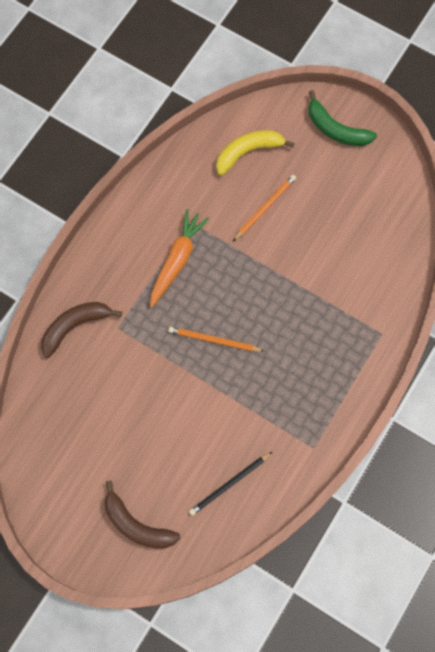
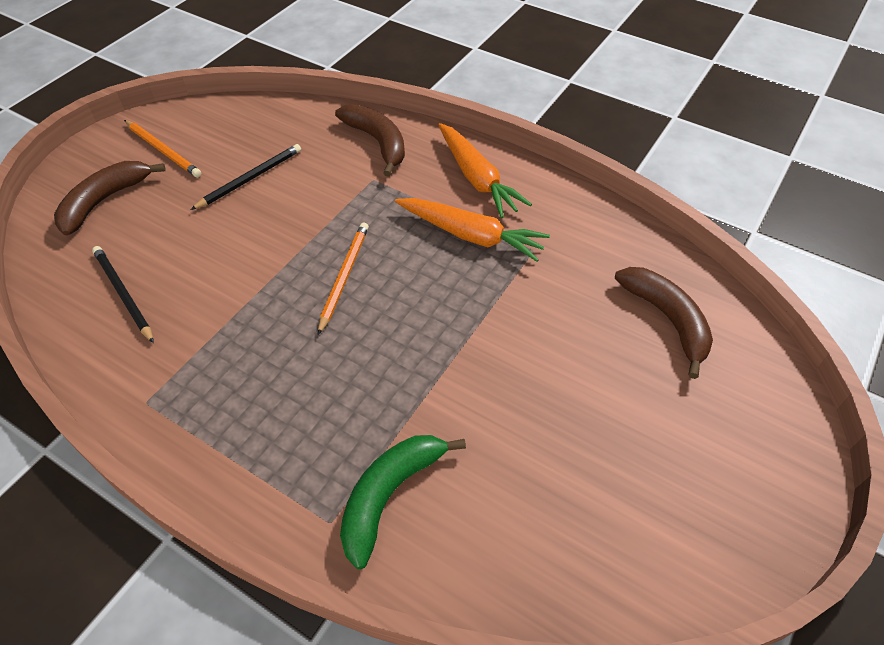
camera: 90 degrees right, 20 degrees down
yellow banana [216,130,295,176] -> brown banana [615,267,713,379]
orange pencil [233,175,296,241] -> orange pencil moved to [124,120,201,177]
green banana [308,90,377,146] -> green banana moved to [340,435,466,569]
none -> black pencil [190,144,301,210]
none -> orange carrot [438,123,532,218]

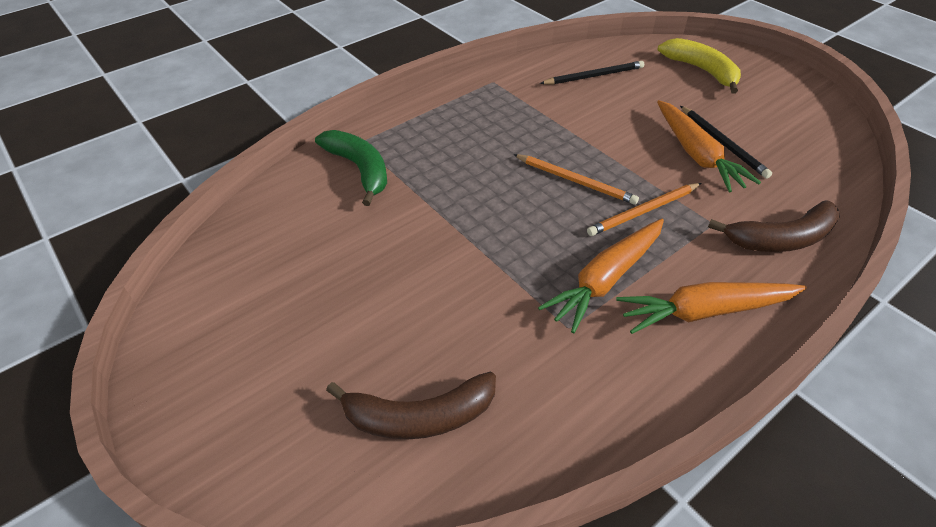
camera: 110 degrees right, 5 degrees down
brown banana [54,161,166,236] -> yellow banana [658,38,741,94]
orange pencil [124,120,201,177] -> orange pencil moved to [587,183,701,236]
none -> orange carrot [657,100,761,193]

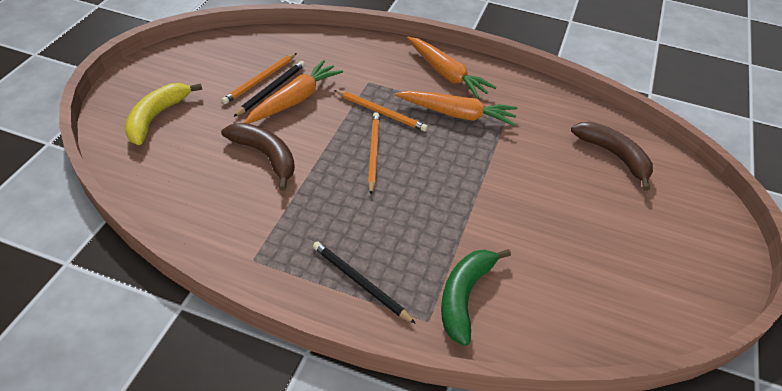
camera: 125 degrees left, 0 degrees up
black pencil [540,61,644,85] -> black pencil moved to [313,241,416,324]
brown banana [708,200,840,252] -> brown banana moved to [221,123,295,191]
none -> orange pencil [221,53,297,104]

